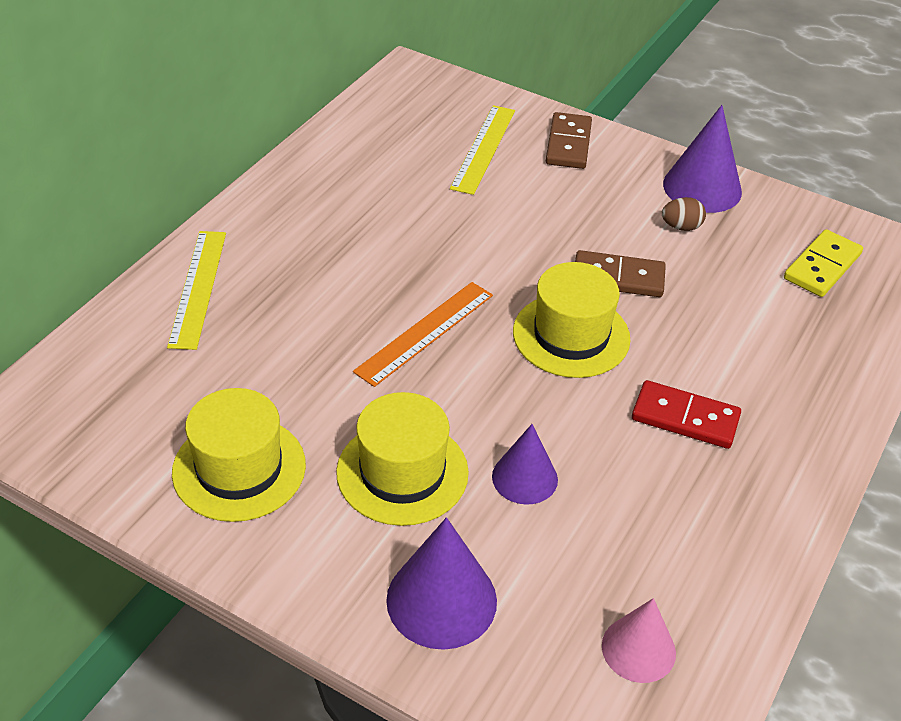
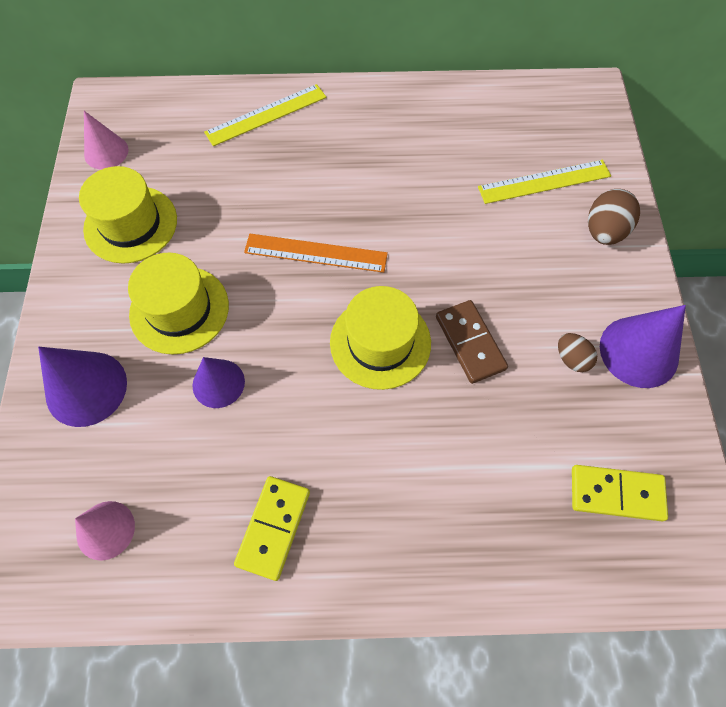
camera: 60 degrees right, 20 degrees up
brown domino [546,112,592,169] -> brown egg [588,189,640,245]
red domino [632,380,741,449] -> none
none -> pink cone [84,111,128,170]
none -> yellow domino [234,476,310,581]

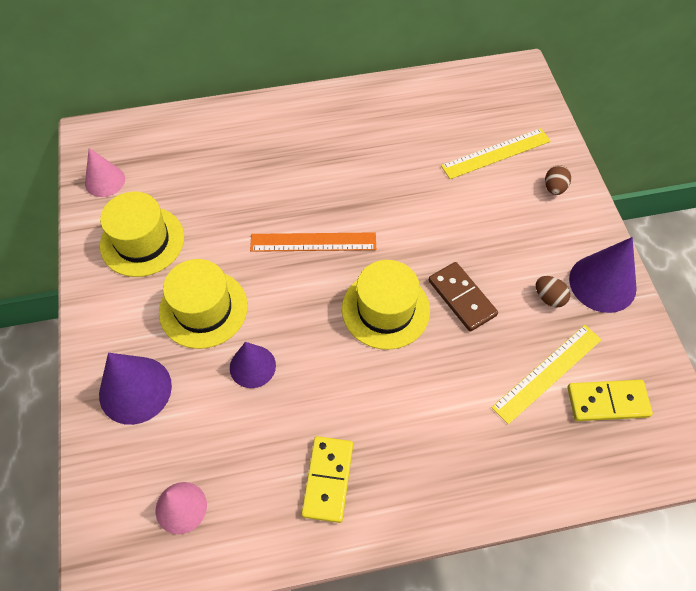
camera: 10 degrees left, 5 degrees down
yellow ruler [204,84,327,146] -> yellow ruler moved to [491,325,602,424]
brown egg [588,189,640,245] -> brown egg [545,165,571,195], size x0.63

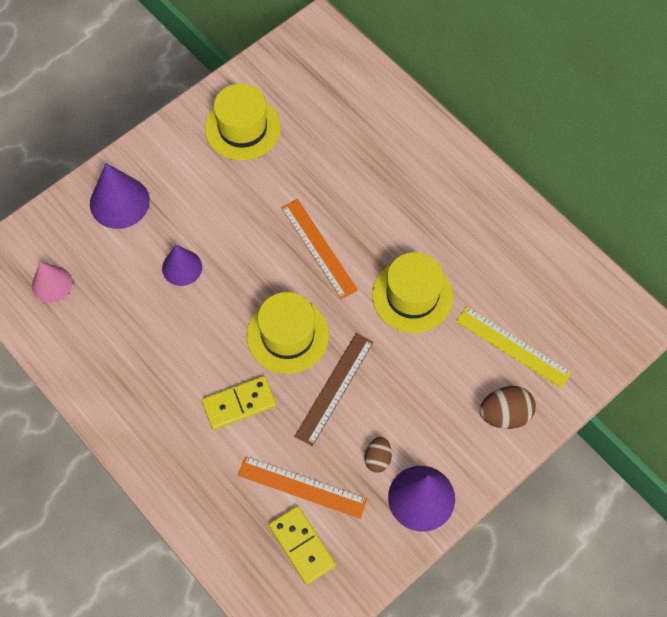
camera: 60 degrees right, 5 degrees up
pink cone [85,148,125,197] -> none
yellow hat [159,259,248,349] -> yellow hat moved to [372,252,453,333]
yellow domino [302,436,353,523] -> yellow domino moved to [202,376,276,430]
brown domino [429,262,498,332] -> brown ruler [294,333,374,446]
yellow ruler [491,325,602,424] -> orange ruler [238,456,367,519]
brown egg [545,165,571,195] -> brown egg [479,386,536,429], size x1.59

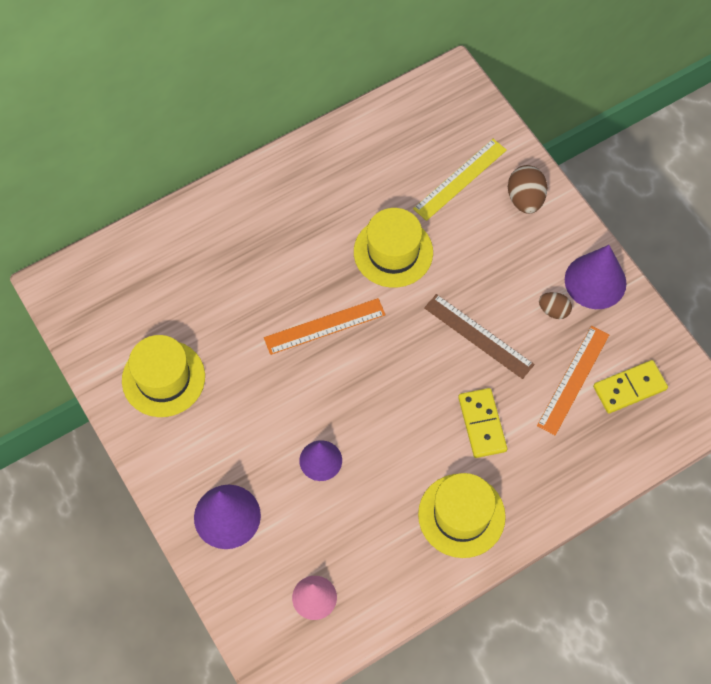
camera: 80 degrees left, 0 degrees up
yellow hat [247,292,329,374] -> yellow hat moved to [418,473,506,558]

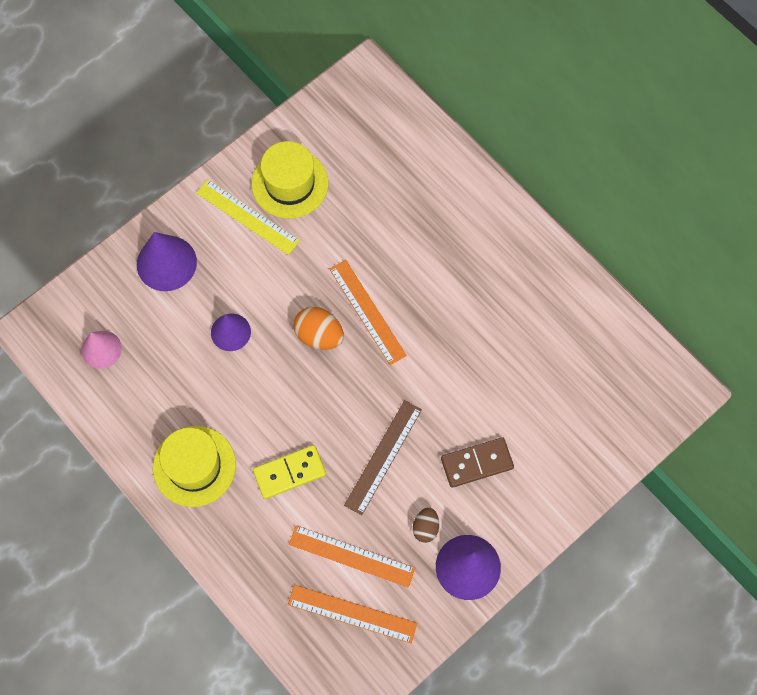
camera: 80 degrees right, 5 degrees up
yellow hat [354,208,433,288] -> none
yellow ruler [413,139,507,221] -> yellow ruler moved to [196,179,300,255]
brown egg [508,165,547,214] -> none
yellow domino [593,360,668,414] -> orange ruler [288,585,417,643]
none -> orange egg [293,307,344,350]
none -> brown domino [441,437,514,488]

